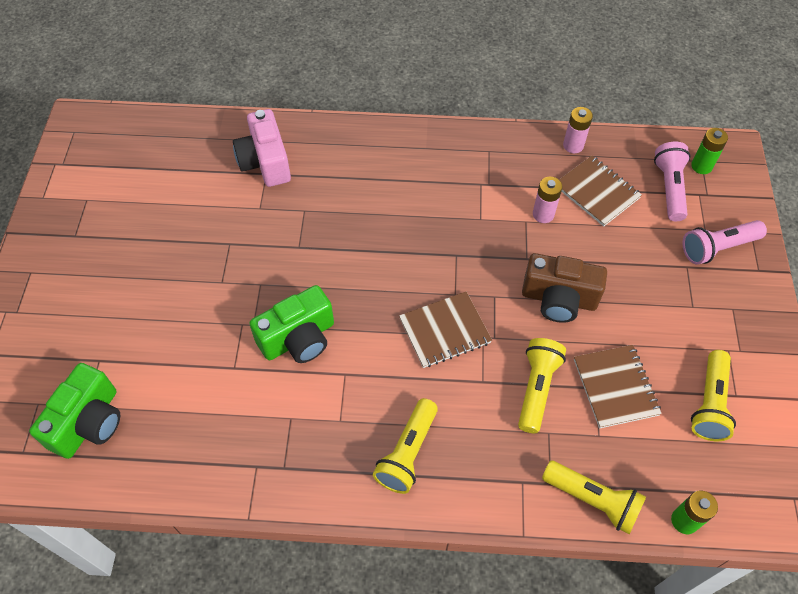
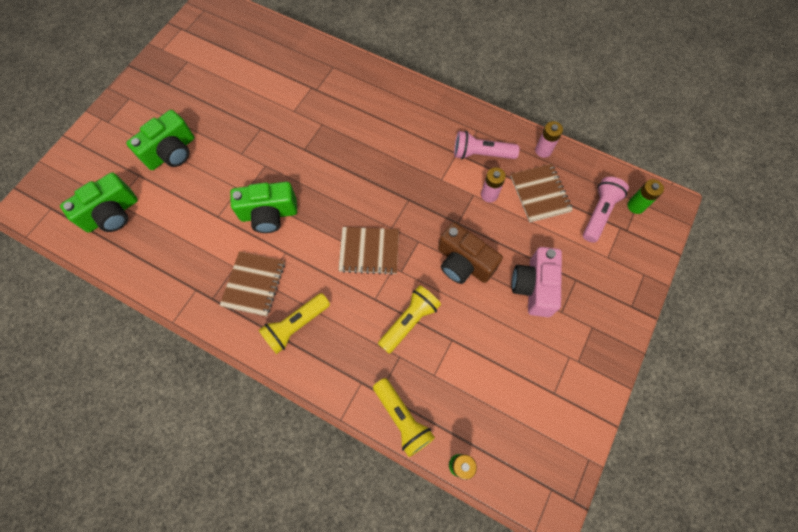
camera: 25 degrees right, 10 degrees up
pink camera [233,109,291,187] -> pink camera moved to [512,247,562,317]
brown notebook [574,345,662,429] -> brown notebook moved to [220,251,285,316]
pink flashlight [682,220,767,265] -> pink flashlight moved to [454,131,520,159]
yellow flashlight [691,350,736,441] -> none
none -> green camera [126,110,194,170]

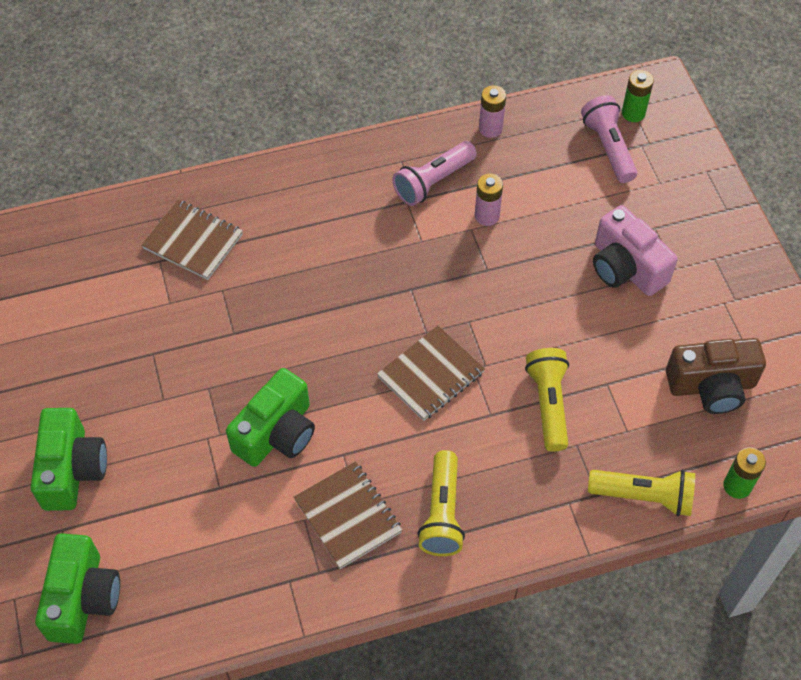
camera: 45 degrees left, 10 degrees down
brown camera [438,222,503,284] -> brown camera moved to [666,338,766,414]
brown notebook [510,164,573,222] -> brown notebook moved to [141,200,243,280]

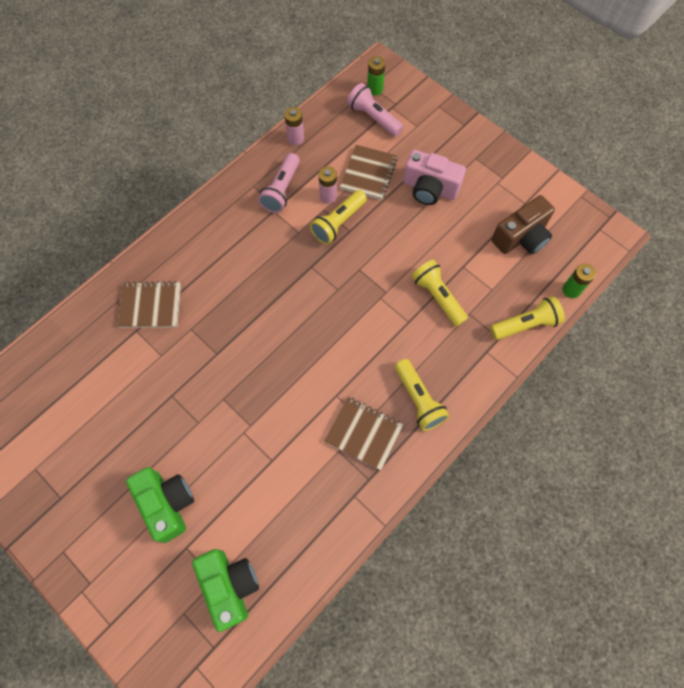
camera: 30 degrees left, 10 degrees up
green camera [226,368,315,467] -> none
brown notebook [377,325,485,421] -> brown notebook moved to [340,145,397,200]
none -> yellow flashlight [310,190,367,244]

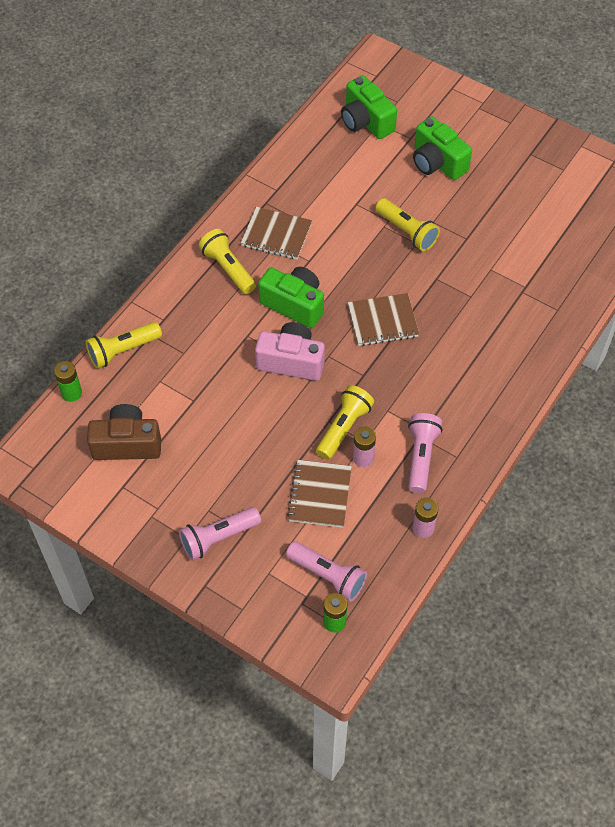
camera: 170 degrees right, 10 degrees down
brown notebook [117,281,181,328] -> brown notebook moved to [348,293,419,346]
pink camera [403,150,466,205] -> pink camera moved to [255,322,325,381]
yellow flashlight [412,260,468,327] -> yellow flashlight moved to [375,198,440,251]
brown camera [491,195,555,255] -> brown camera turned 45 degrees clockwise [87,404,161,460]
none -> pink flashlight [179,507,261,561]
none -> green camera [258,267,324,328]

